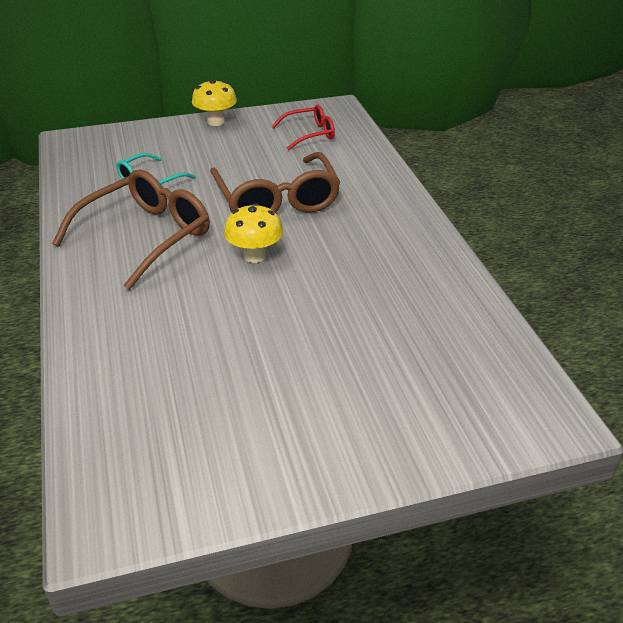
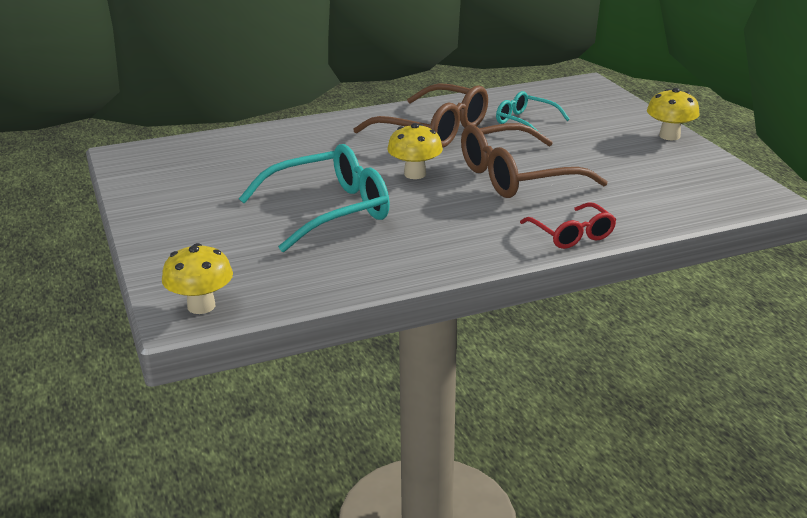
camera: 85 degrees right, 10 degrees down
red glasses [272,105,335,150] -> red glasses moved to [520,202,616,249]
none -> yellow mushroom [162,243,233,314]
none -> turquoise glasses [239,144,390,253]

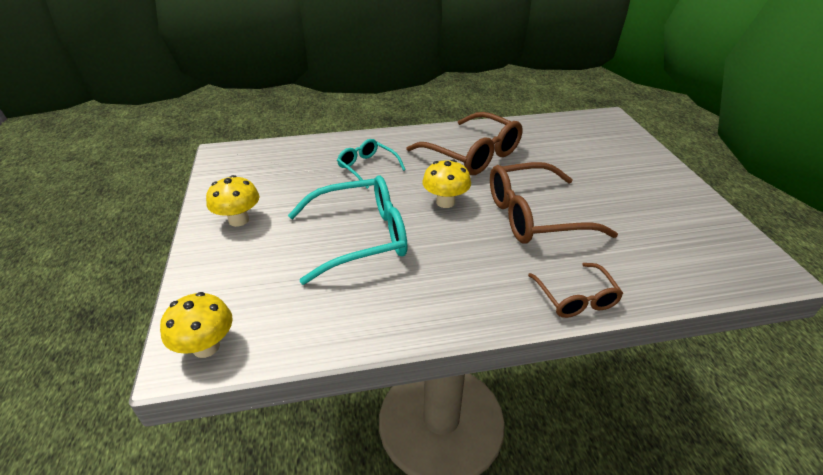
camera: 10 degrees right, 10 degrees up
turquoise glasses [496,91,570,132] -> turquoise glasses moved to [337,139,406,189]
red glasses [520,202,616,249] -> brown glasses [528,263,623,318]
yellow mushroom [647,88,700,140] -> yellow mushroom moved to [206,175,259,227]

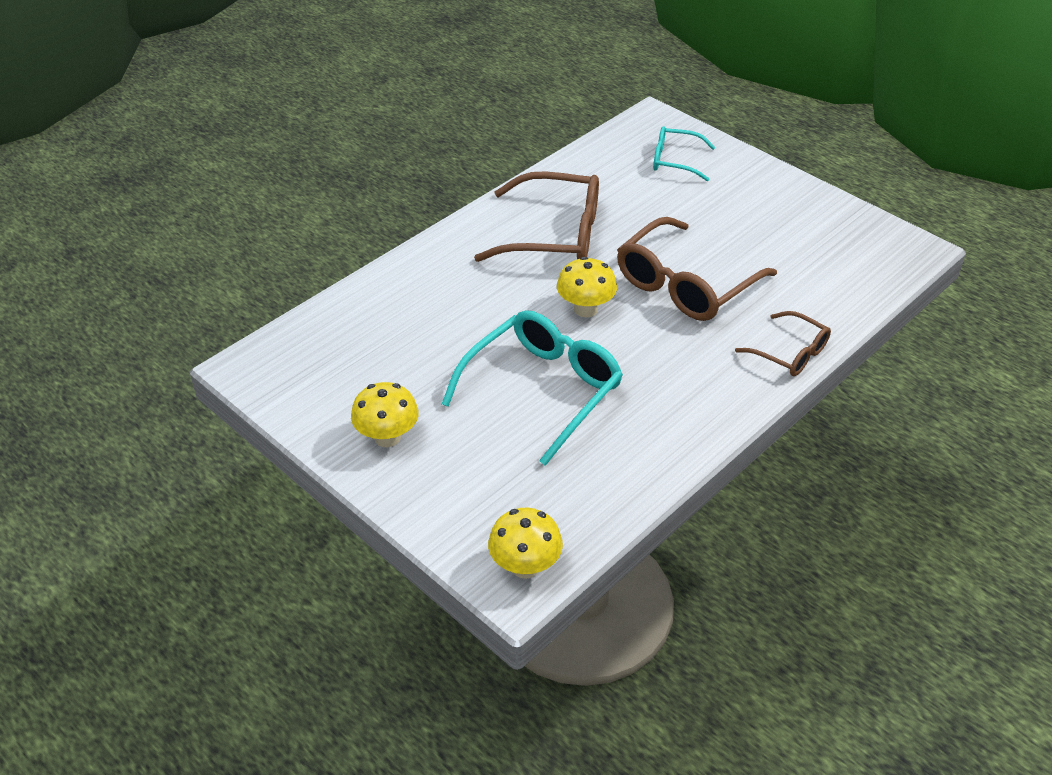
camera: 35 degrees left, 5 degrees up
turquoise glasses [337,139,406,189] -> turquoise glasses moved to [653,126,716,181]

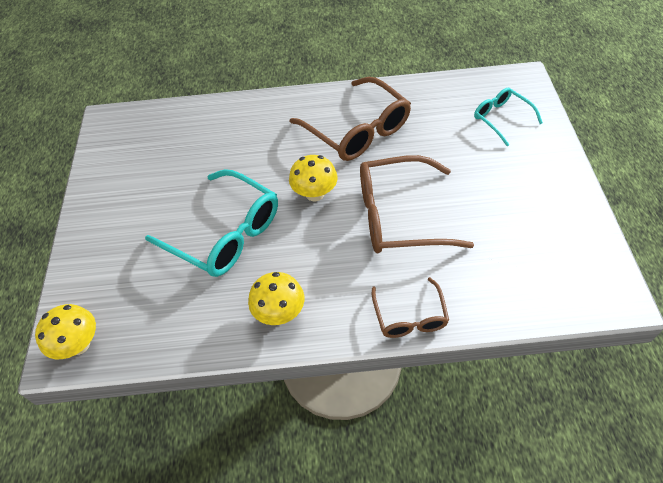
camera: 45 degrees right, 10 degrees up
yellow mushroom [351,382,419,447] -> yellow mushroom moved to [248,272,304,325]
turquoise glasses [442,310,623,466] -> turquoise glasses turned 45 degrees clockwise [145,169,278,277]

